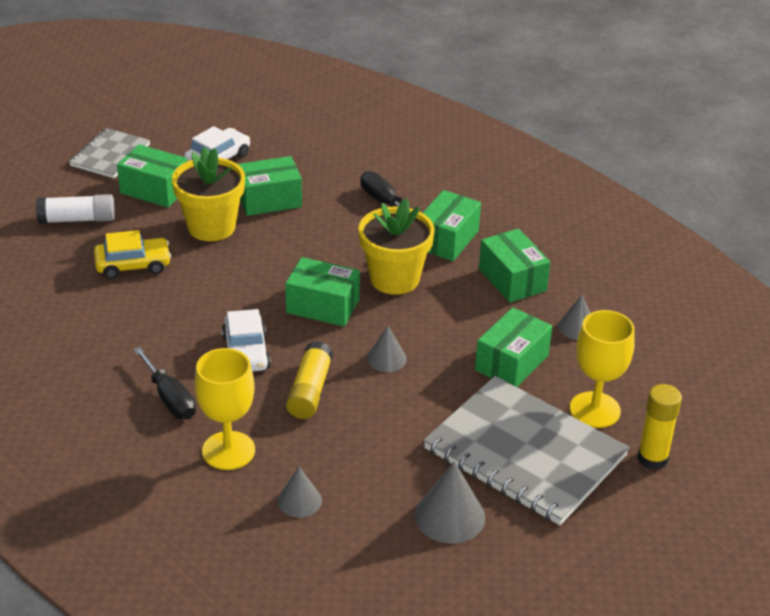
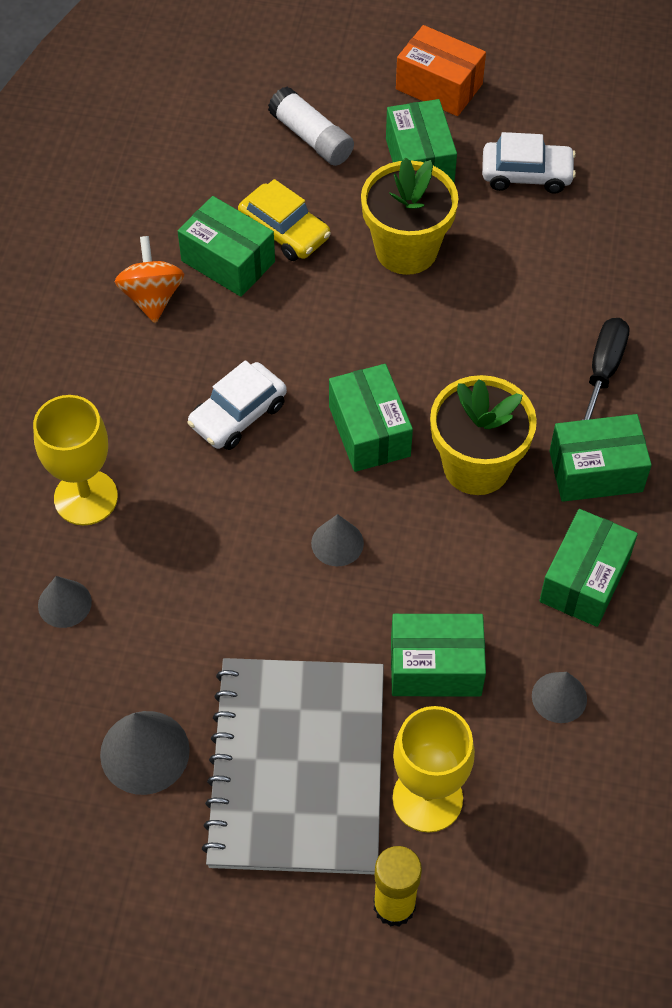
camera: 55 degrees right, 20 degrees up
grey notebook [69,128,150,178] -> orange box [396,25,486,116]
black screwdriver [133,347,196,419] -> none
green box [238,156,302,216] -> green box moved to [178,196,275,297]
yellow glue stick [286,341,333,419] -> none
none -> orange spinning top [115,236,184,323]

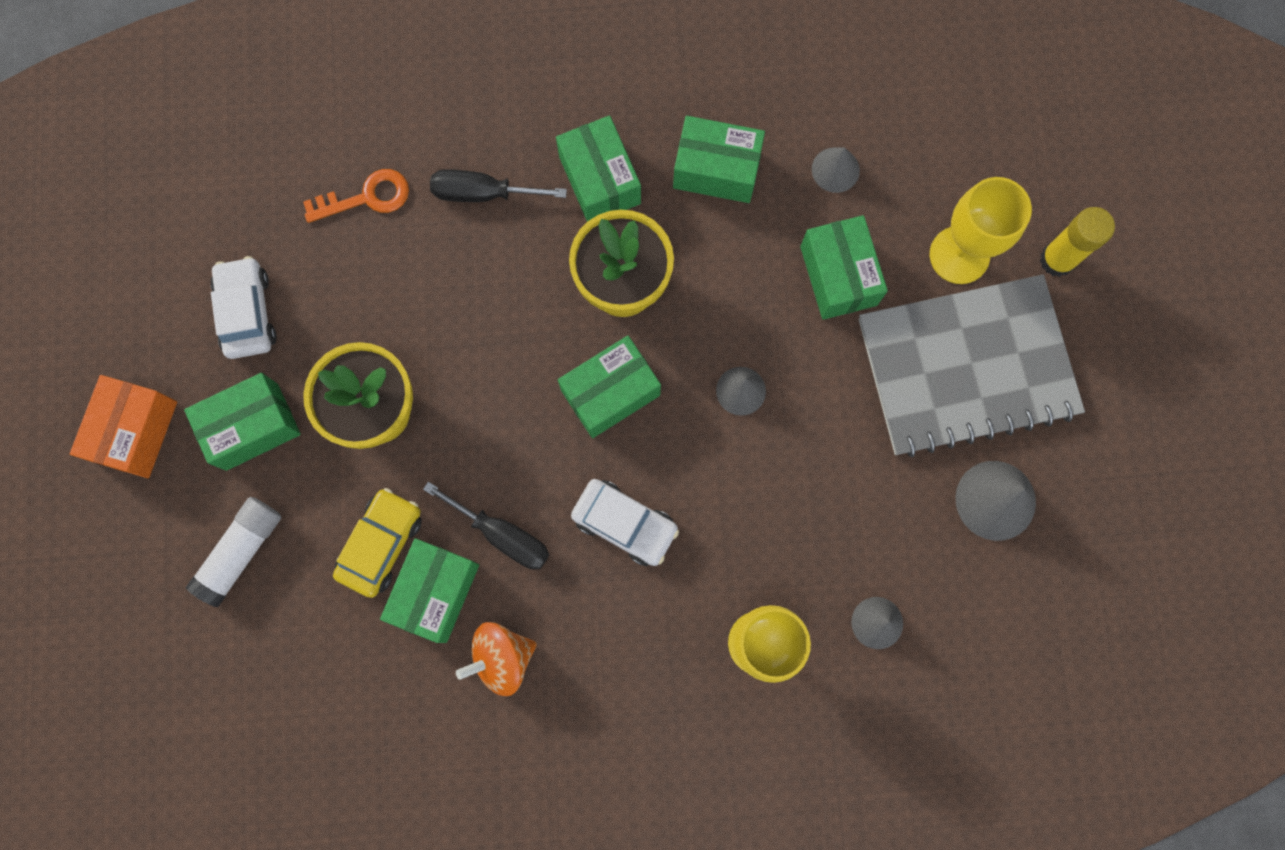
camera: 105 degrees left, 20 degrees up
none -> orange key [303,169,409,223]
none -> black screwdriver [423,482,549,569]

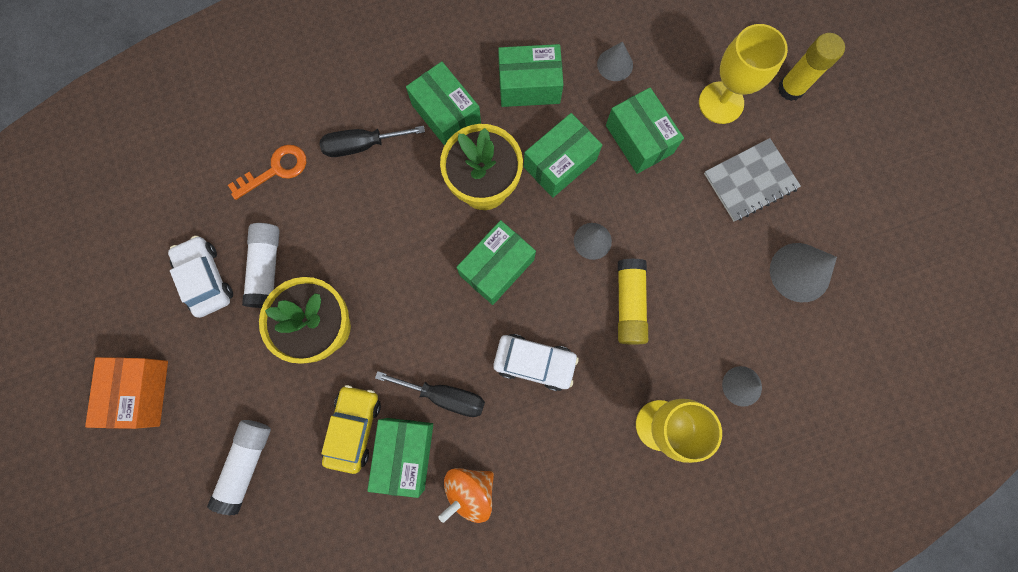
camera: 15 degrees left, 0 degrees up
green box [184,373,301,471] -> green box moved to [524,113,602,198]
grey notebook [859,274,1085,457] -> grey notebook [704,138,801,221], size x0.53
none -> white glue stick [242,223,280,308]
none -> yellow glue stick [618,258,648,344]

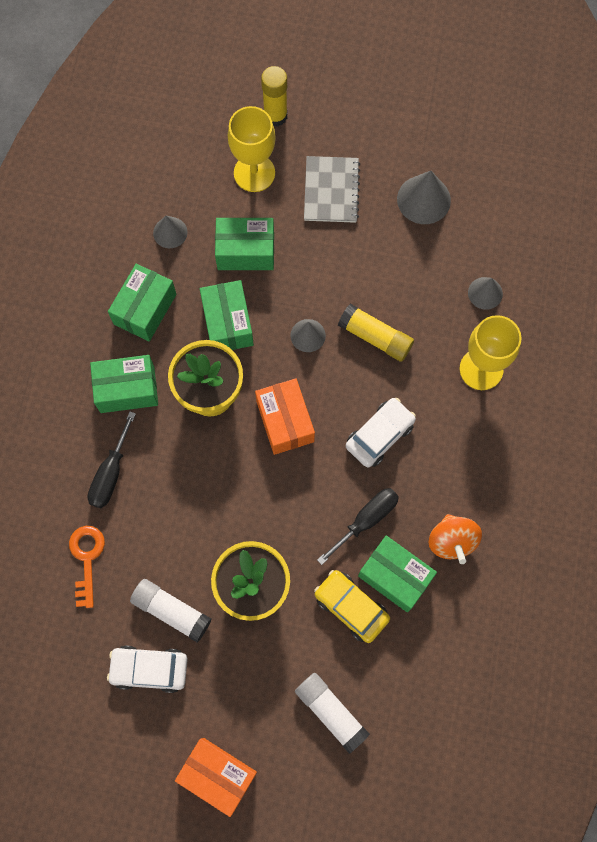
camera: 60 degrees left, 5 degrees down
green box [456,220,536,305] -> orange box [255,378,315,455]

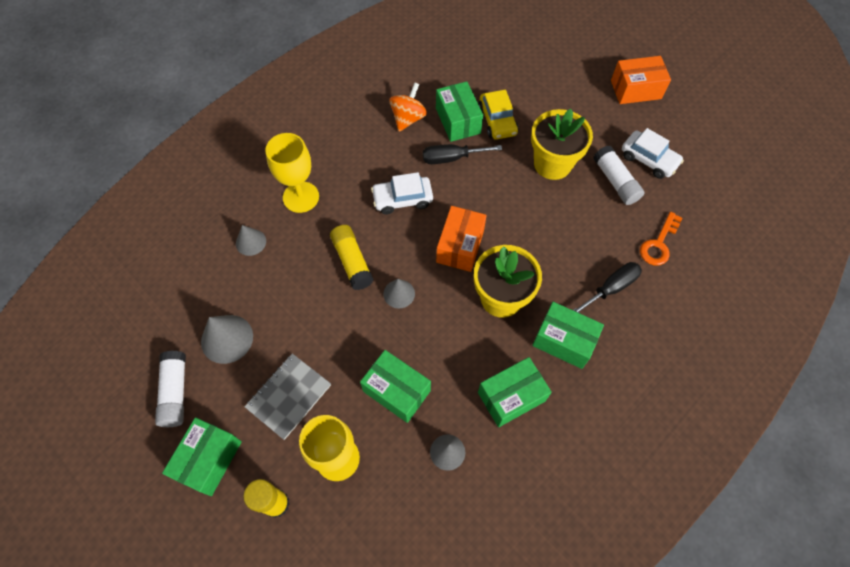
camera: 145 degrees left, 10 degrees down
orange box [175,738,257,817] -> orange box turned 75 degrees counterclockwise [611,56,671,104]
green box [200,280,254,350] -> green box moved to [162,417,242,496]
white glue stick [295,673,370,754] -> white glue stick moved to [155,351,186,427]

